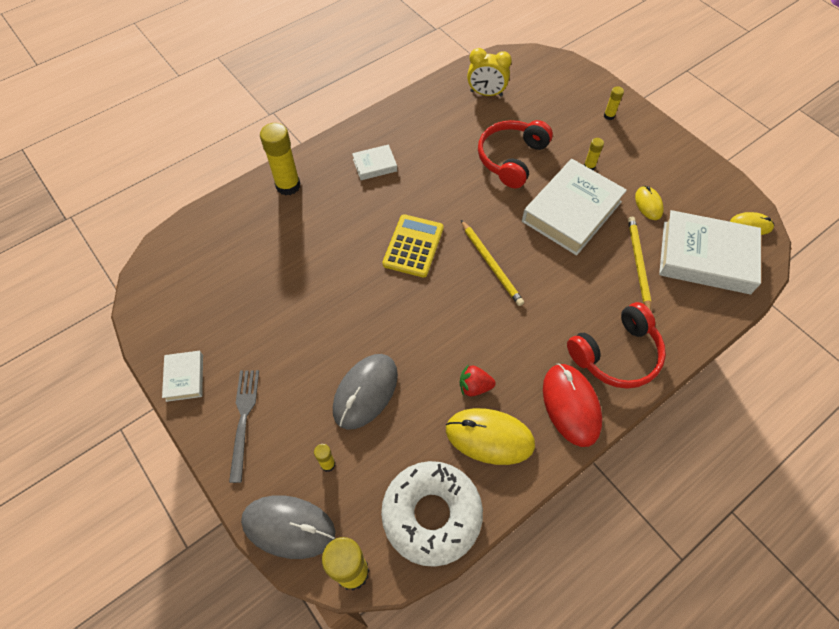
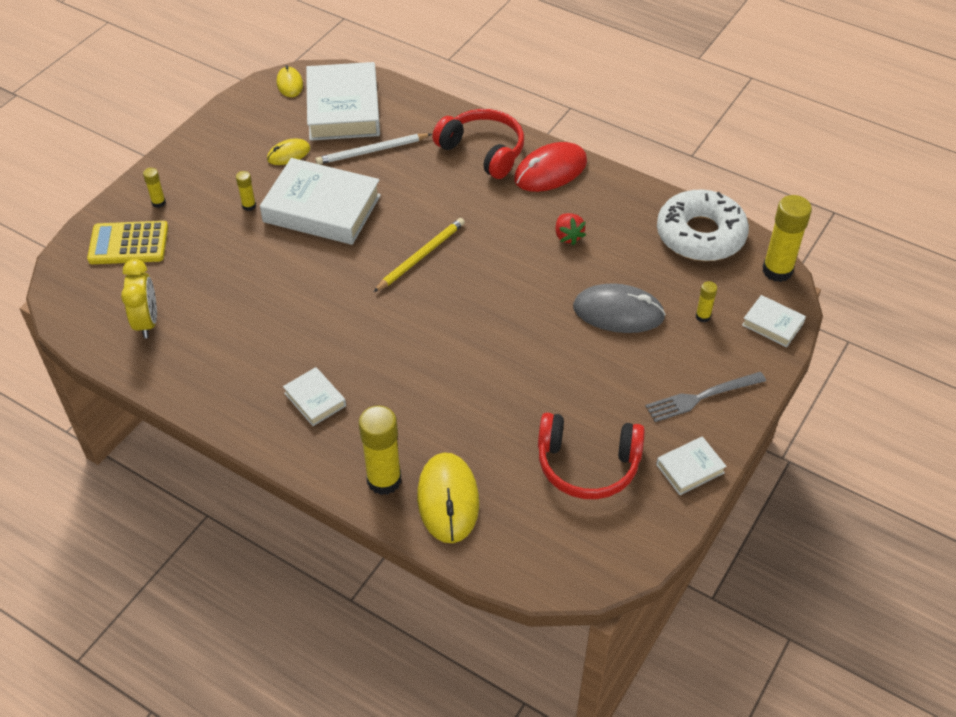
camera: 110 degrees left, 10 degrees down
grey mouse [241,495,335,559] -> white book [742,295,806,347]
yellow calculator [382,214,444,277] -> yellow calculator moved to [87,221,168,264]
yellow mouse [446,408,535,465] -> yellow mouse moved to [417,453,479,543]
red headphones [478,120,553,188] -> red headphones moved to [538,413,645,499]
yellow pencil [628,217,651,311] -> white pencil [316,134,432,165]

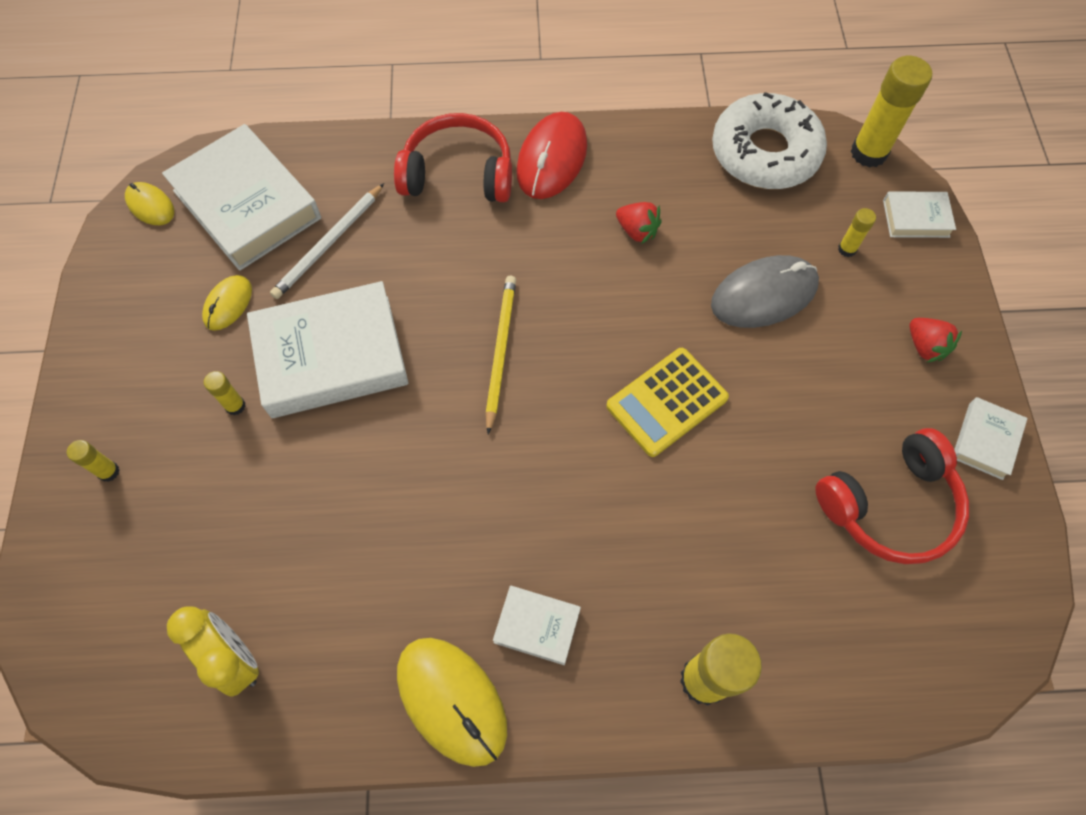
camera: 35 degrees left, 15 degrees up
yellow calculator [87,221,168,264] -> yellow calculator moved to [606,348,729,457]
yellow mouse [417,453,479,543] -> yellow mouse moved to [397,638,507,767]
grey fork [645,372,766,422] -> red strawberry [909,318,962,363]

